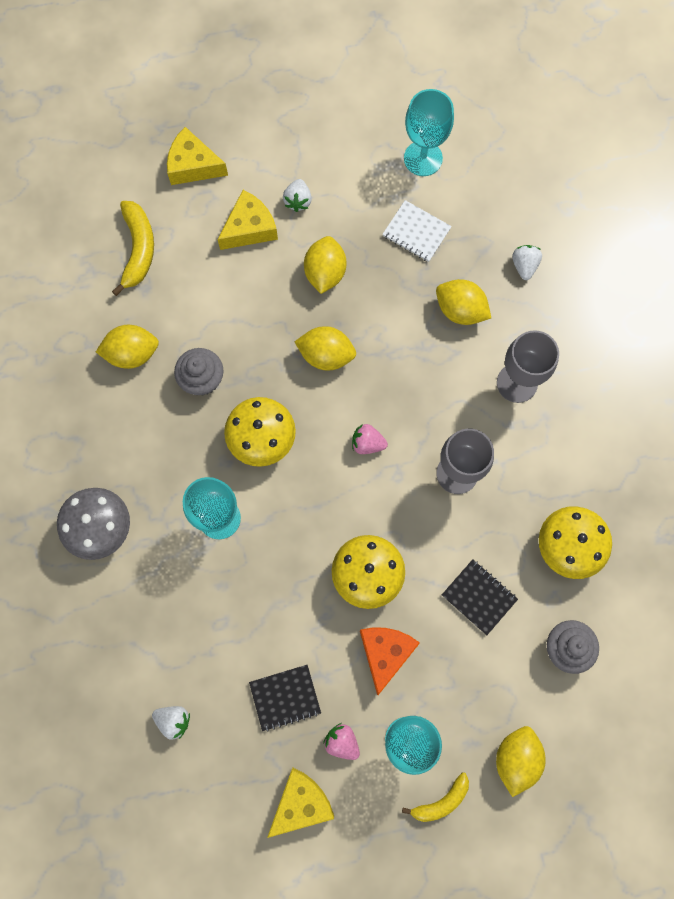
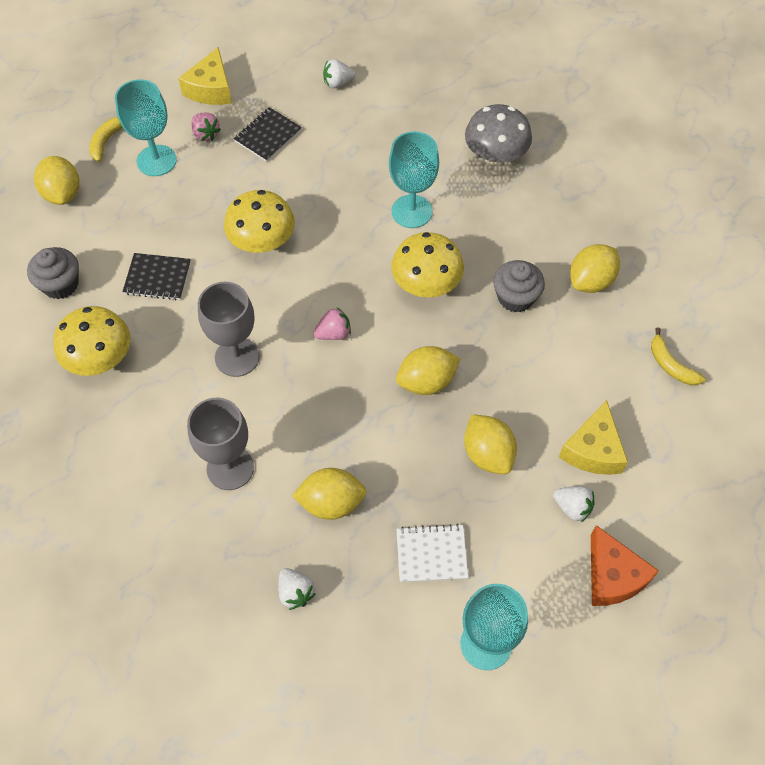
camera: 145 degrees right, 15 degrees down
yellow banana [112,201,154,296] -> yellow banana [651,327,706,385], size x0.64
yellow cheese [167,127,228,185] -> none
white strawberry [283,179,312,212] -> white strawberry turned 150 degrees clockwise [553,486,595,522]
pink strawberry [323,723,360,760] -> pink strawberry turned 45 degrees clockwise [191,113,221,141]
orange cheese [360,627,420,695] -> orange cheese moved to [591,525,659,606]

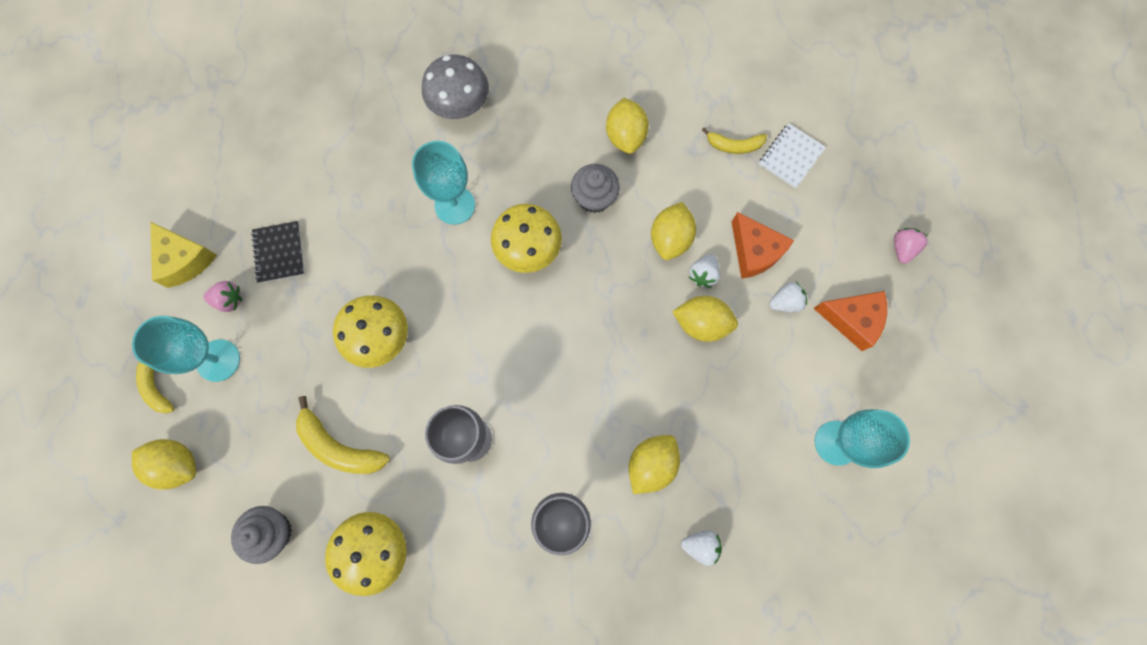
camera: 50 degrees left, 15 degrees up
black notebook [122,253,191,300] -> yellow banana [296,396,390,474]
pink strawberry [313,308,351,340] -> pink strawberry moved to [894,228,929,264]
white strawberry [323,59,355,88] -> white strawberry moved to [689,254,720,288]
yellow lemon [396,346,461,395] -> yellow lemon moved to [651,202,696,260]
white notebook [396,524,468,582] -> white notebook moved to [759,123,826,188]
yellow cheese [559,400,628,475] -> orange cheese [732,212,794,279]

